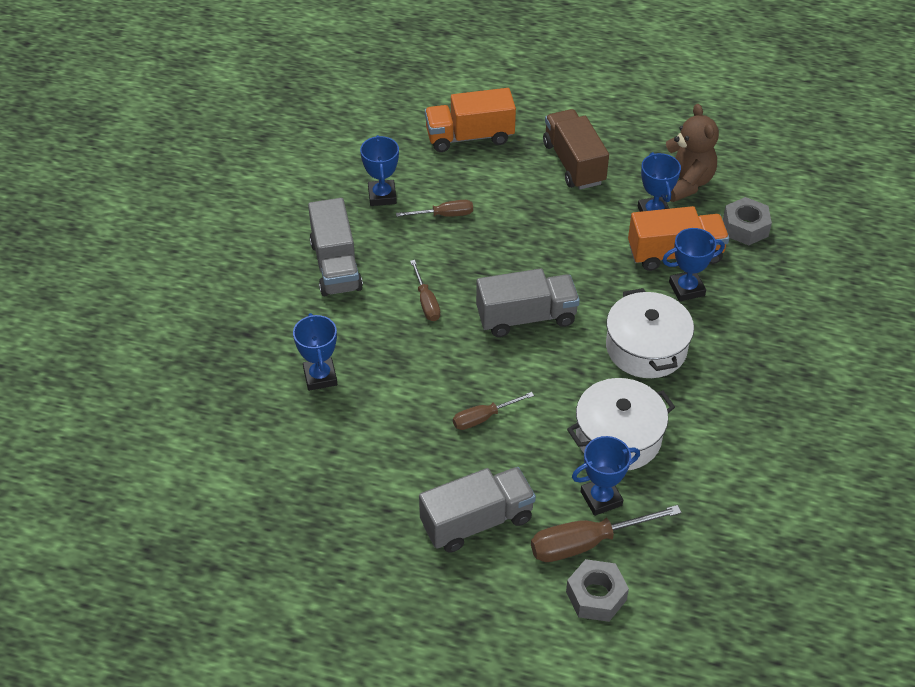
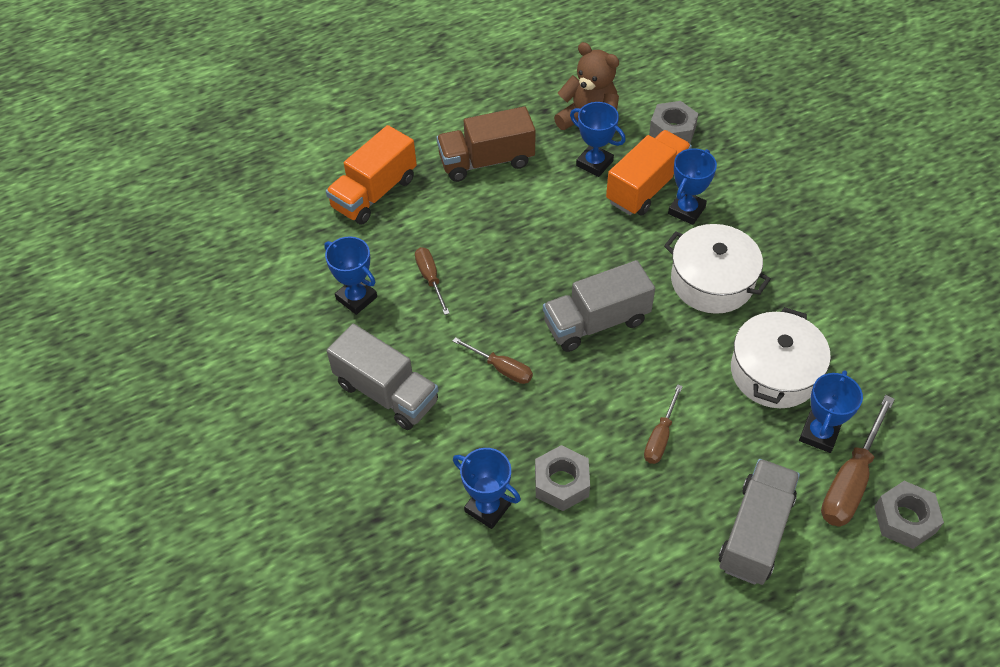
camera: 40 degrees left, 5 degrees up
brown screwdriver [396,200,473,217] -> brown screwdriver turned 60 degrees counterclockwise [415,247,450,315]
grey truck [476,268,580,337] -> grey truck turned 150 degrees counterclockwise [543,260,655,352]
brown truck [543,109,609,189] -> brown truck turned 45 degrees counterclockwise [436,106,536,182]
none -> grey nut [535,445,590,511]

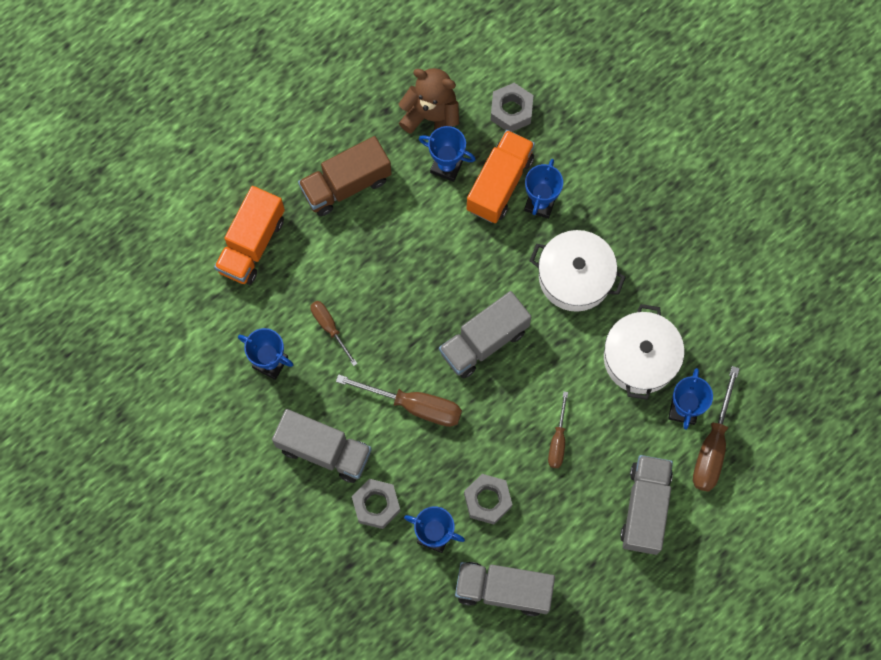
camera: 15 degrees left, 20 degrees up
brown screwdriver [453,337,533,384] -> brown screwdriver [336,374,462,427], size x1.67
grey nut [875,481,944,549] -> grey nut moved to [352,479,400,529]
none -> grey truck [455,562,555,616]

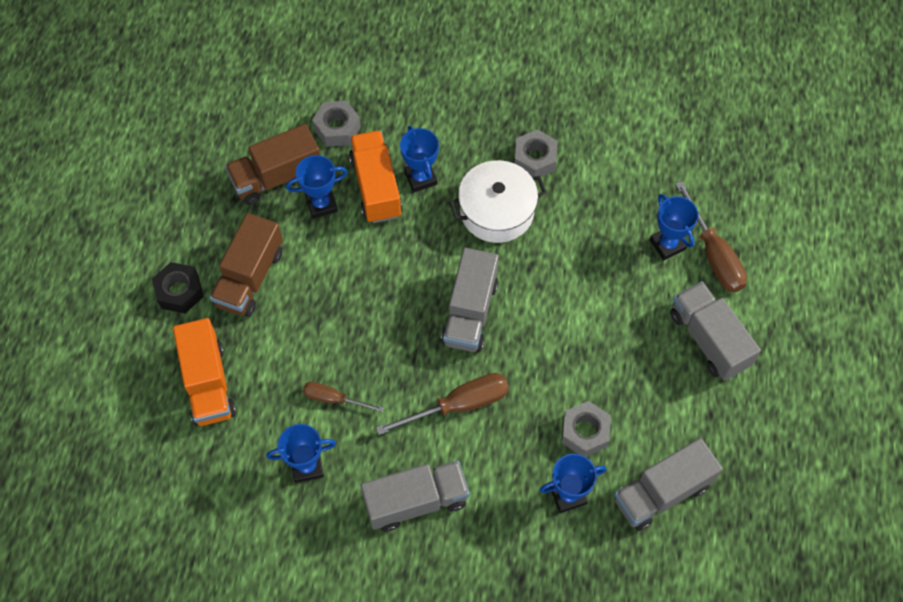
camera: 40 degrees left, 10 degrees down
grey nut [352,479,400,529] -> grey nut moved to [514,129,558,177]
brown teddy bear [399,68,459,134] -> brown truck [225,124,320,205]
brown screwdriver [548,392,568,468] -> none
white pot [604,304,685,400] -> none
none -> black nut [152,262,204,313]

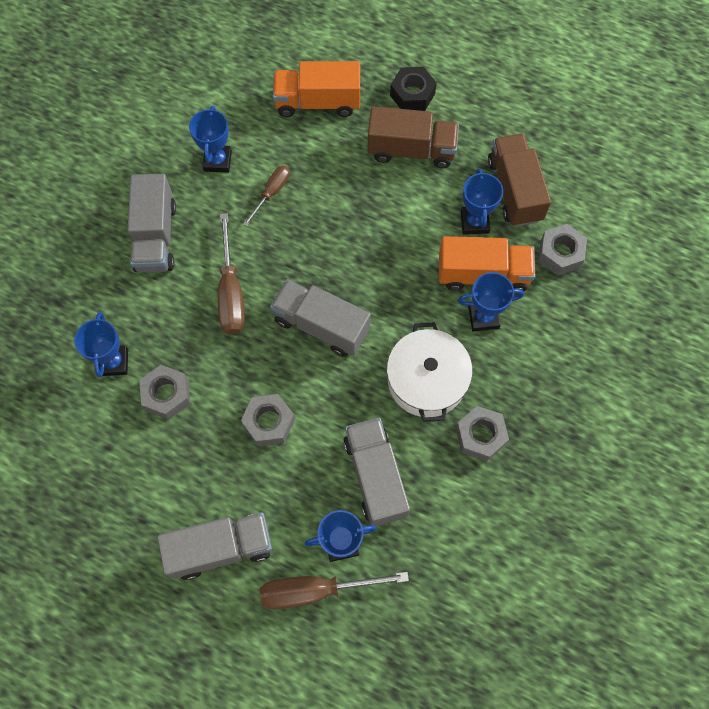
camera: 105 degrees right, 5 degrees up
brown truck [210,213,283,317] -> brown truck turned 150 degrees clockwise [367,106,459,168]
grey truck [614,438,723,531] -> grey truck moved to [343,418,410,526]
none -> grey nut [241,394,295,446]

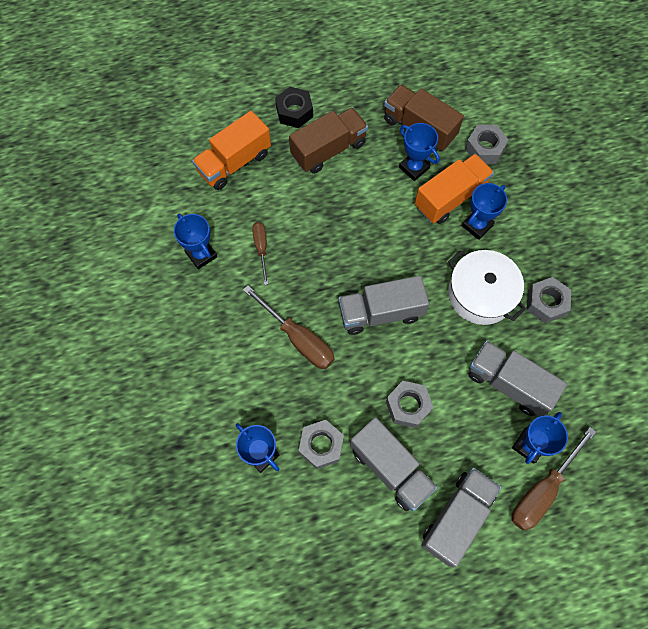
camera: 40 degrees left, 0 degrees up
grey truck [128,174,176,273] -> grey truck moved to [350,417,437,511]

